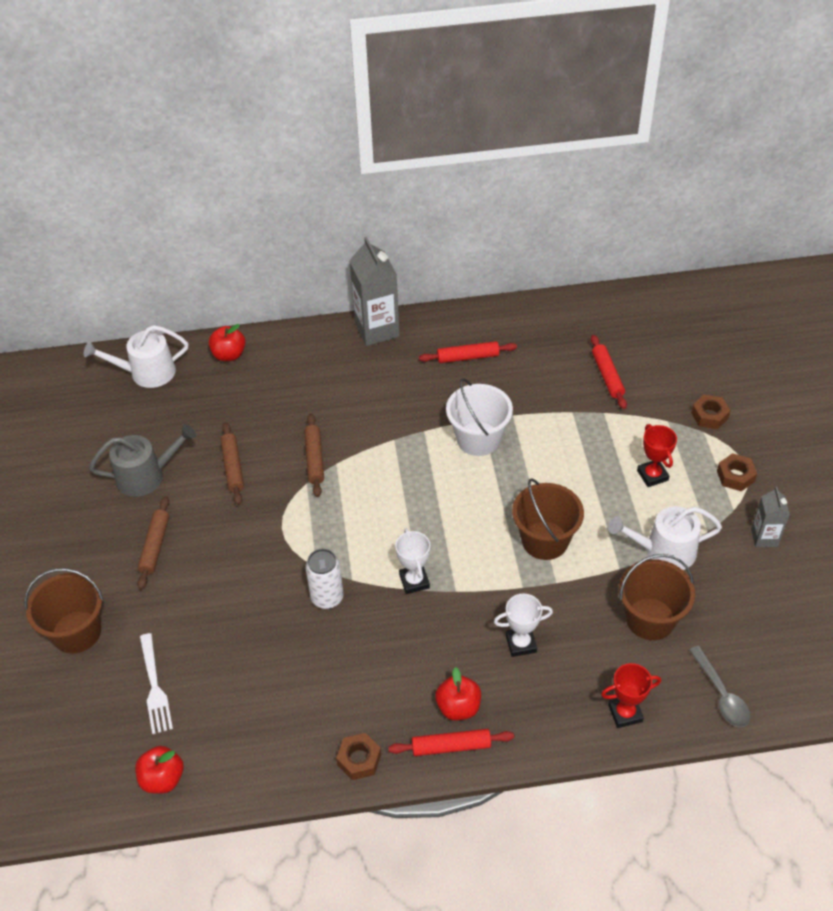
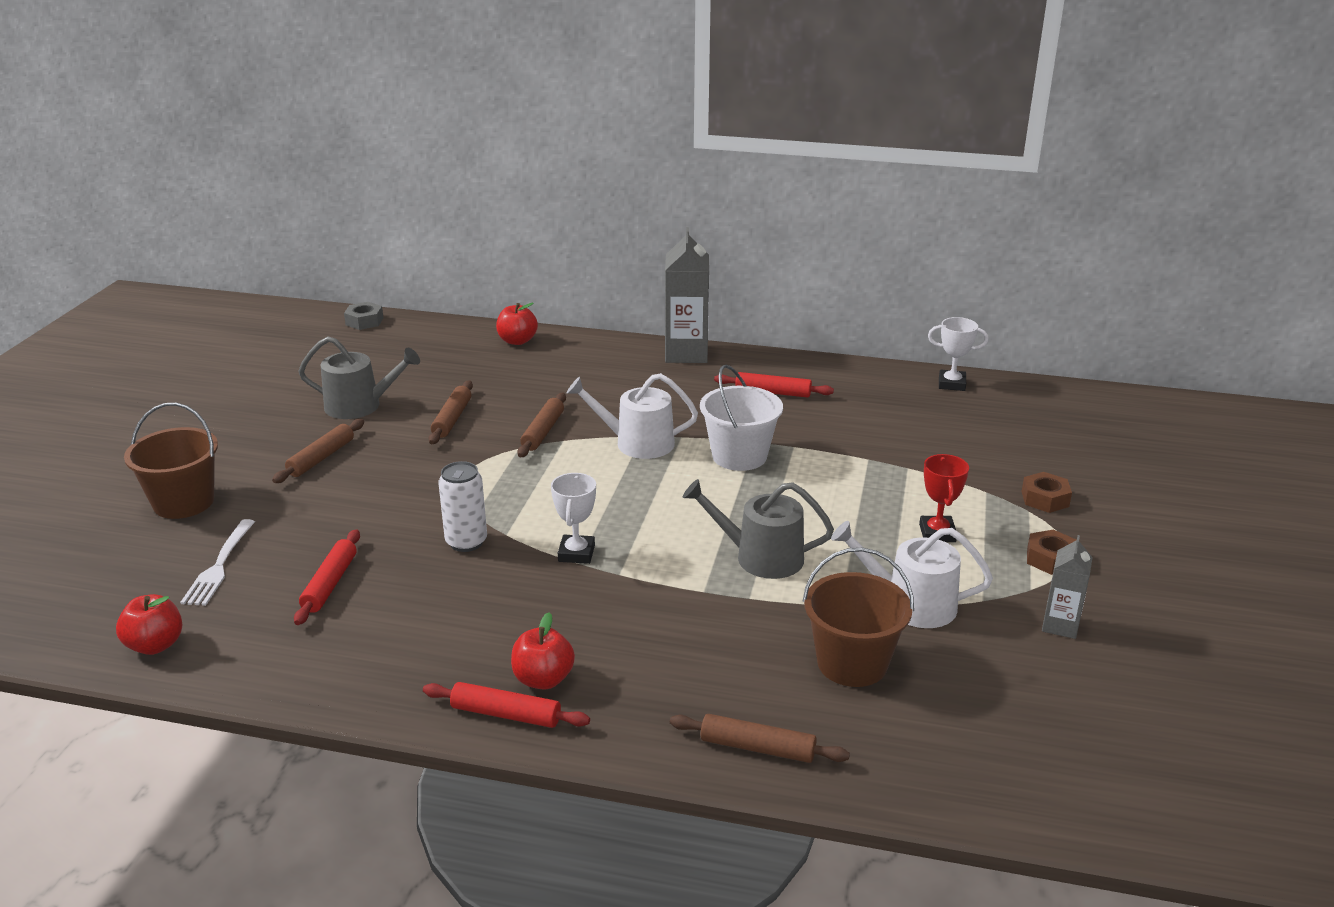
camera: 20 degrees right, 20 degrees down
white watering can [84,325,188,388] -> white watering can moved to [567,373,698,459]
brown nut [336,733,381,780] -> none
white trophy [494,593,553,657] -> white trophy moved to [928,317,989,391]
brown bucket [512,478,584,560] -> grey watering can [682,479,834,579]
red rolling pin [591,335,627,409] -> red rolling pin moved to [294,529,360,625]
red trophy [601,663,661,728] -> brown rolling pin [670,714,850,763]
grey spoon [689,646,751,727] -> none
none -> grey nut [344,302,383,330]

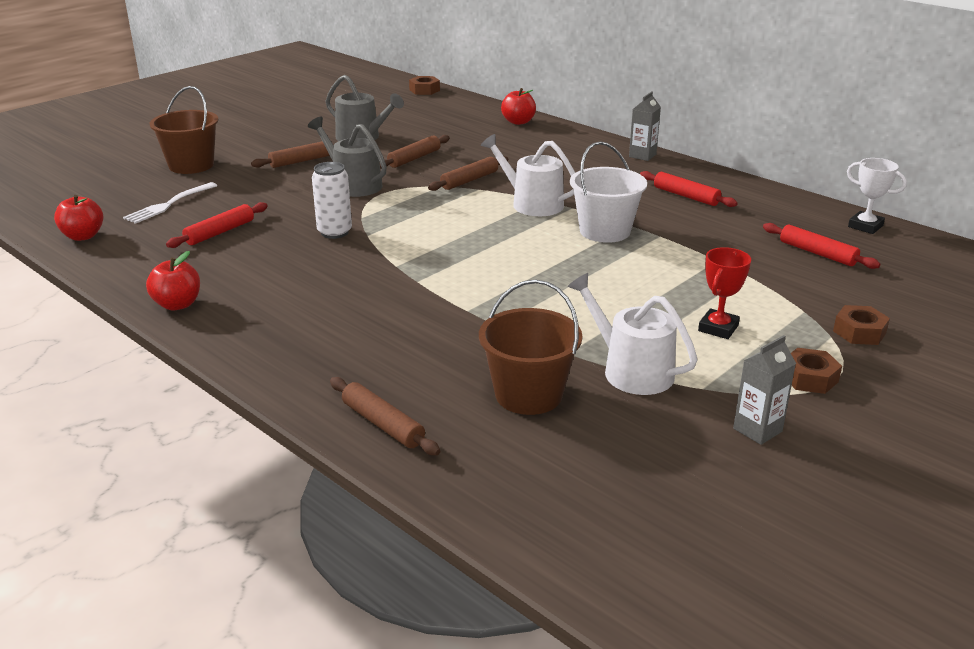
camera: 30 degrees right, 0 degrees up
grey nut [344,302,383,330] -> brown nut [409,76,440,95]
red rolling pin [423,682,590,728] -> red rolling pin moved to [763,223,880,269]
red apple [511,613,575,690] -> red apple moved to [146,251,200,310]
white trophy [551,473,596,564] -> none
grey carton [665,227,709,363] -> grey carton [629,91,661,161], size x0.56
grey watering can [682,479,834,579] -> grey watering can moved to [308,117,387,197]

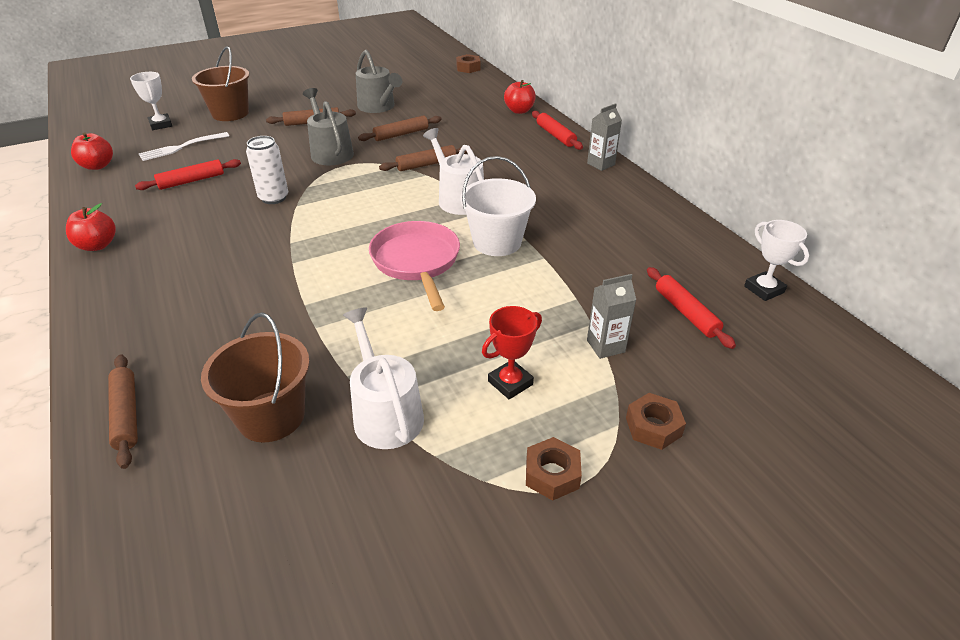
camera: 20 degrees right, 10 degrees up
red rolling pin [640,171,738,207] -> red rolling pin moved to [532,111,583,150]
grey carton [733,335,796,445] -> grey carton moved to [587,274,636,359]
none -> white trophy [130,72,172,130]
none -> pink pan [369,221,460,311]

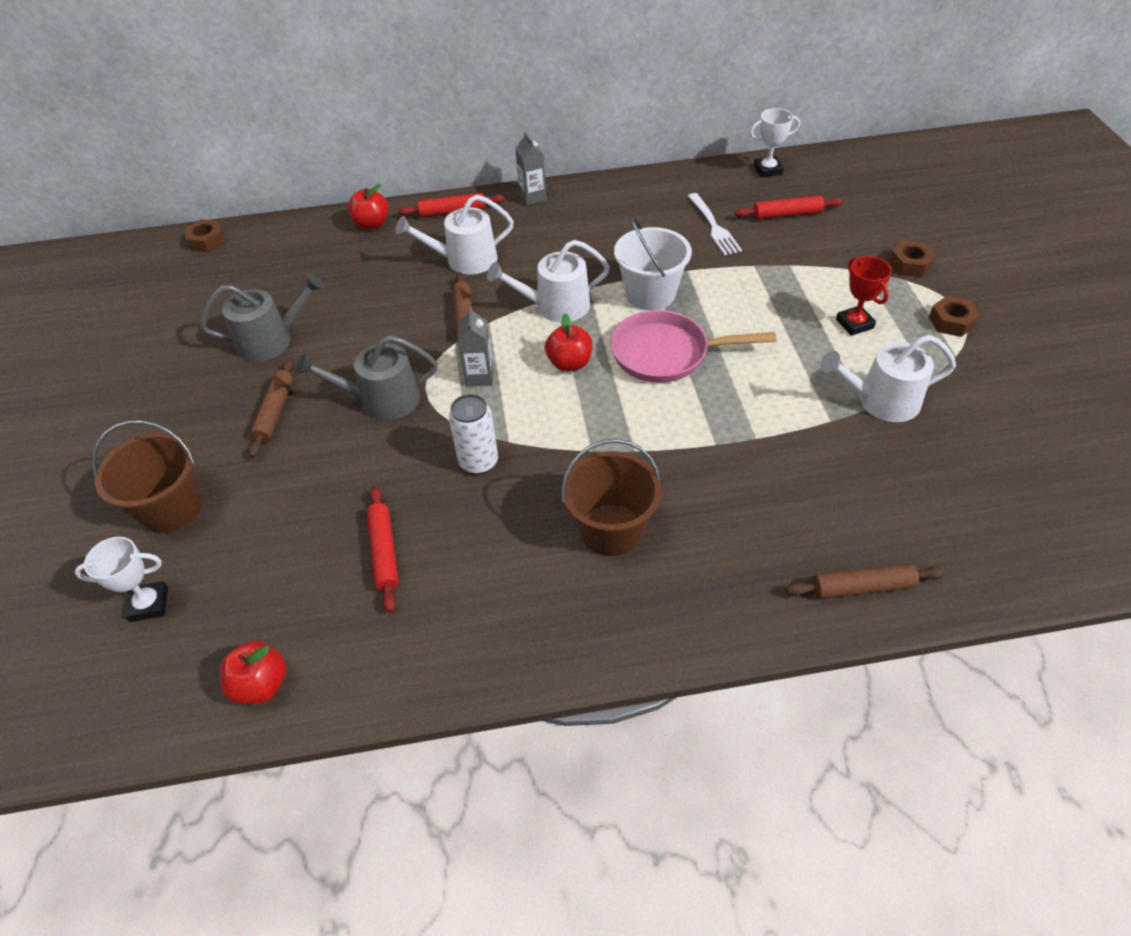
camera: 70 degrees left, 10 degrees up
red apple [66,203,116,251] -> red apple moved to [545,314,593,371]
white fork [139,132,229,161] -> white fork moved to [688,193,742,255]
brown bucket [201,313,310,442] -> brown bucket moved to [561,439,661,556]
brown rolling pin [358,115,442,141] -> none
grey carton [587,274,636,359] -> grey carton moved to [458,307,493,387]
none -> white watering can [396,195,514,274]

